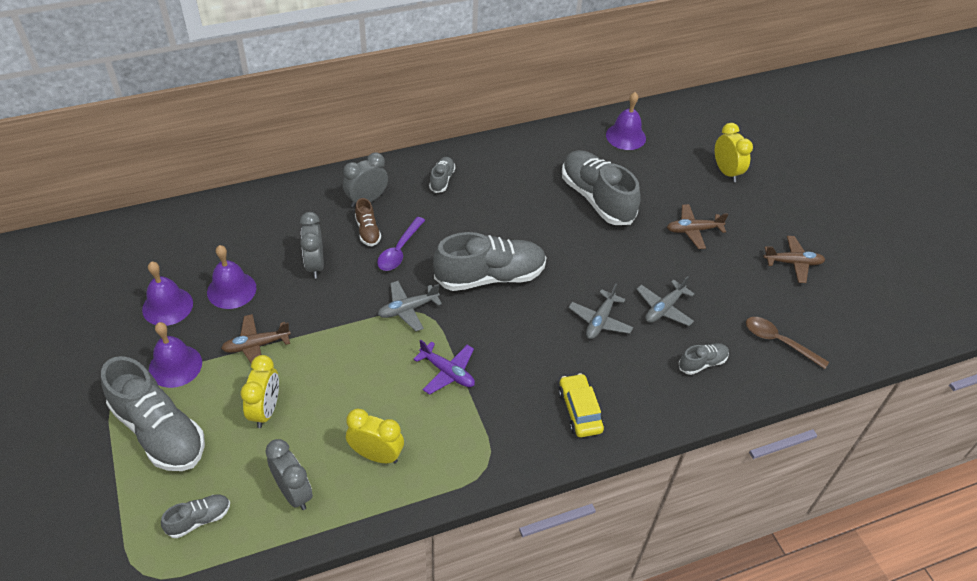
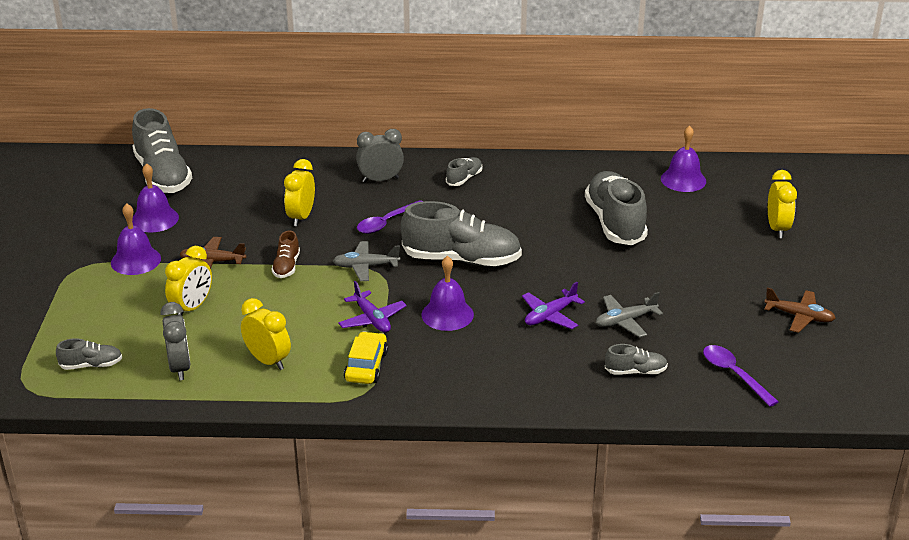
camera: 25 degrees right, 15 degrees down
grey shoe [101,356,205,471] -> grey shoe moved to [132,108,192,193]
purple bell [207,245,256,309] -> purple bell moved to [421,256,474,331]
grey clock [300,212,324,278] -> yellow clock [284,159,315,226]
brown shoe [355,198,381,246] -> brown shoe moved to [271,230,300,278]
yellow car [558,373,604,437] -> yellow car moved to [344,331,388,384]
grey plane [569,284,633,339] -> purple plane [522,282,585,329]
brown plane [667,204,728,249] -> none
brown spoon [746,317,829,369] -> purple spoon [703,345,779,407]

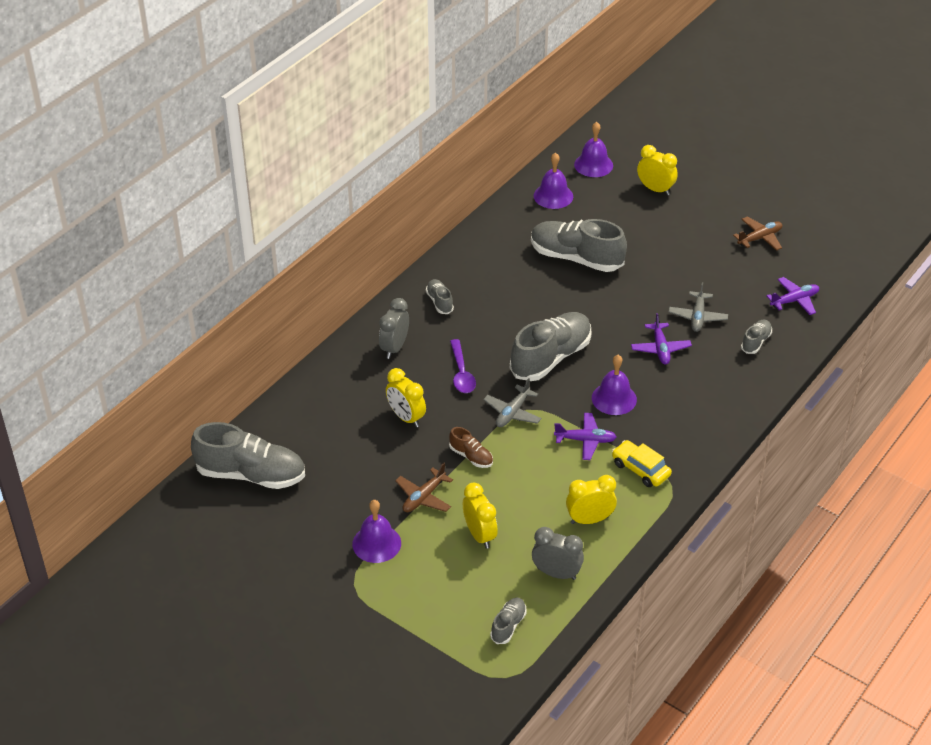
camera: 55 degrees left, 10 degrees up
purple bell [132,163,179,232] -> purple bell moved to [574,122,613,177]
purple spoon [703,345,779,407] -> purple plane [766,277,819,315]

